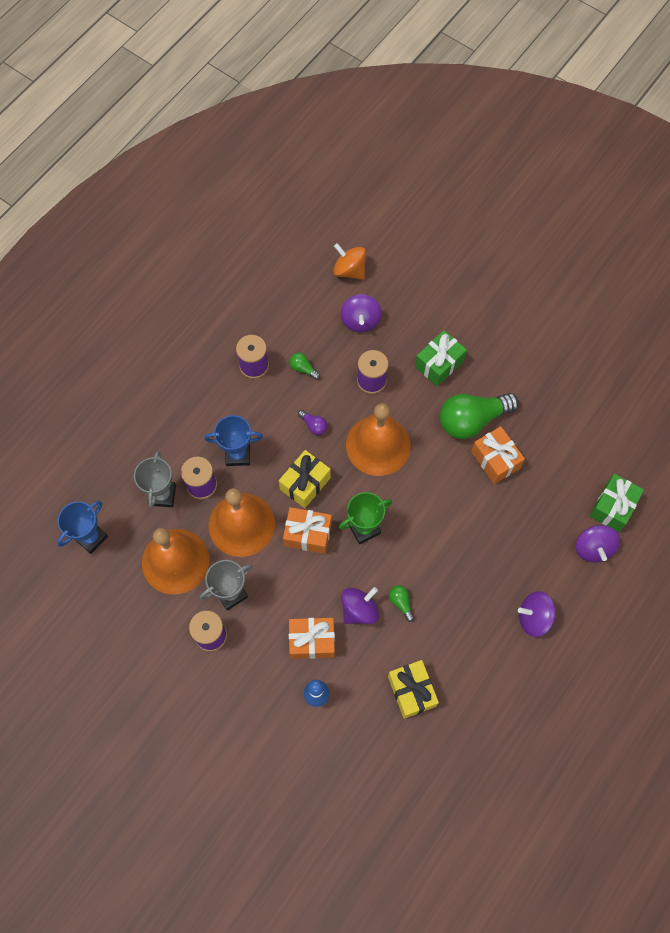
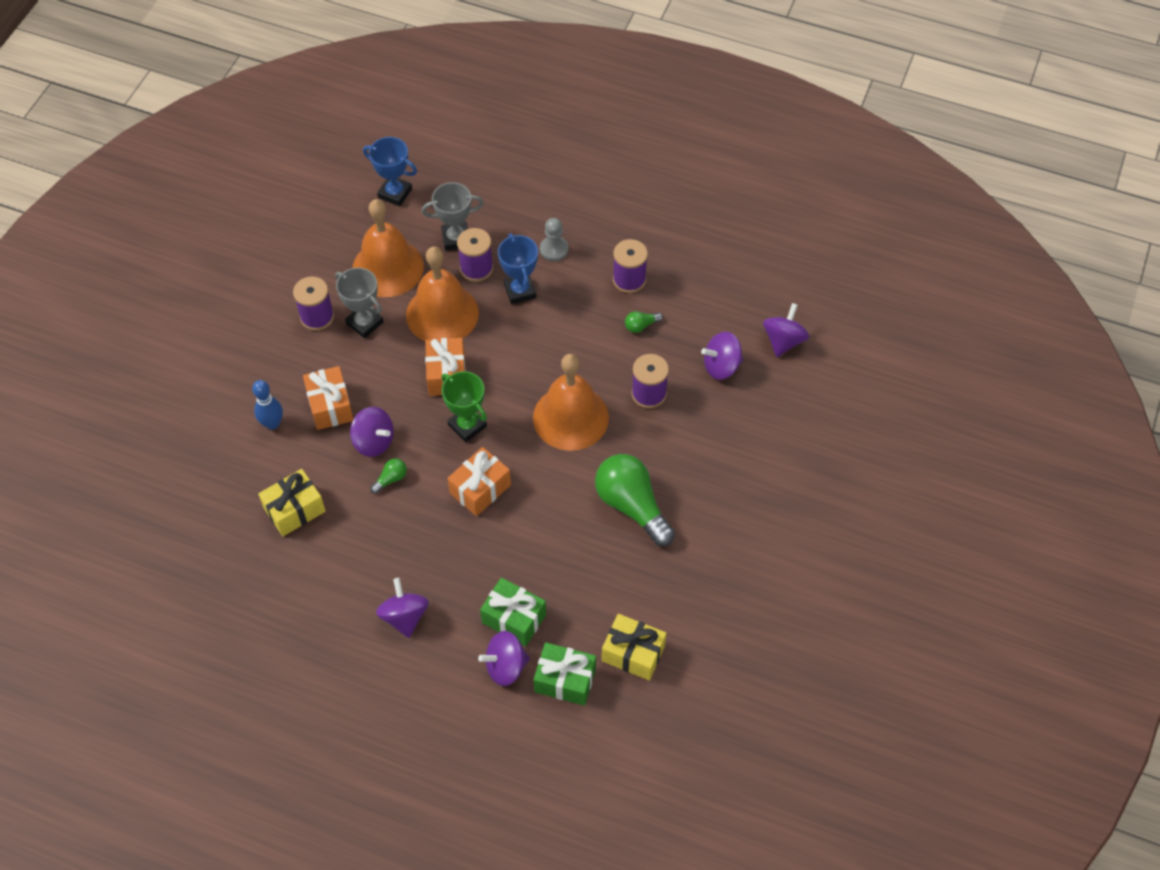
camera: 75 degrees right, 10 degrees down
yellow gift [279,450,331,508] -> yellow gift moved to [602,614,666,681]
green light bulb [290,353,320,380] -> green light bulb turned 135 degrees counterclockwise [625,311,663,333]
purple light bulb [298,410,327,435] -> none
orange spinning top [333,243,366,280] -> purple spinning top [763,303,809,357]
green gift [415,330,467,386] -> green gift moved to [480,577,546,646]
orange gift [471,426,525,484] -> orange gift moved to [447,447,511,516]
none -> grey pawn [540,218,568,262]

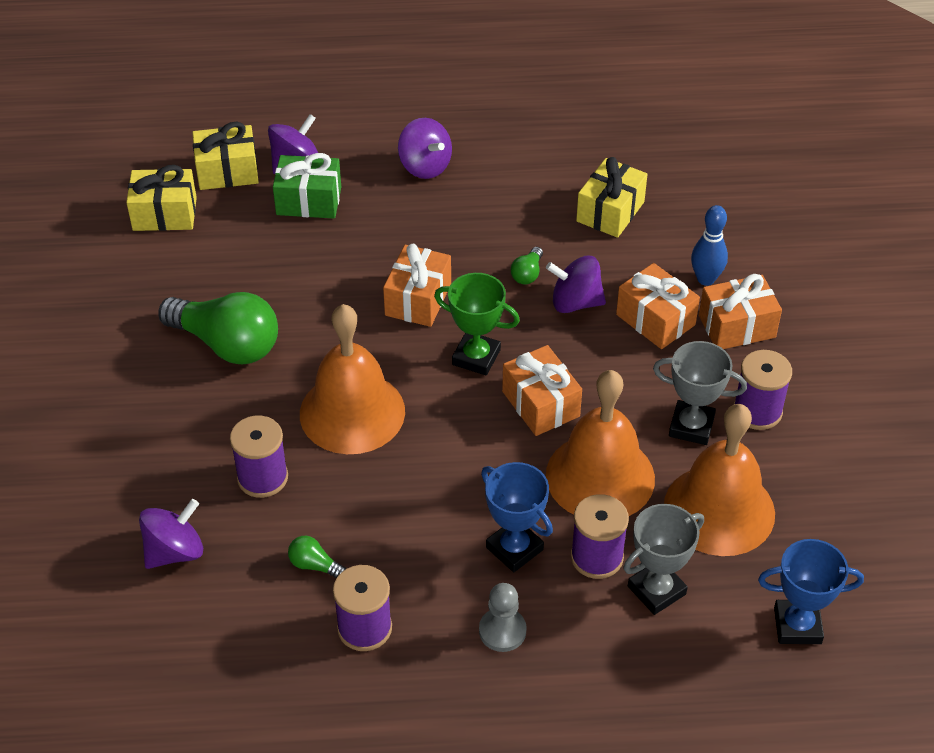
camera: 155 degrees right, 10 degrees down
green gift [533,642,596,706] -> yellow gift [192,122,259,190]
green light bulb [625,311,663,333] -> green light bulb turned 105 degrees counterclockwise [288,536,346,578]
purple spinning top [763,303,809,357] -> none
none -> orange gift [699,274,782,349]

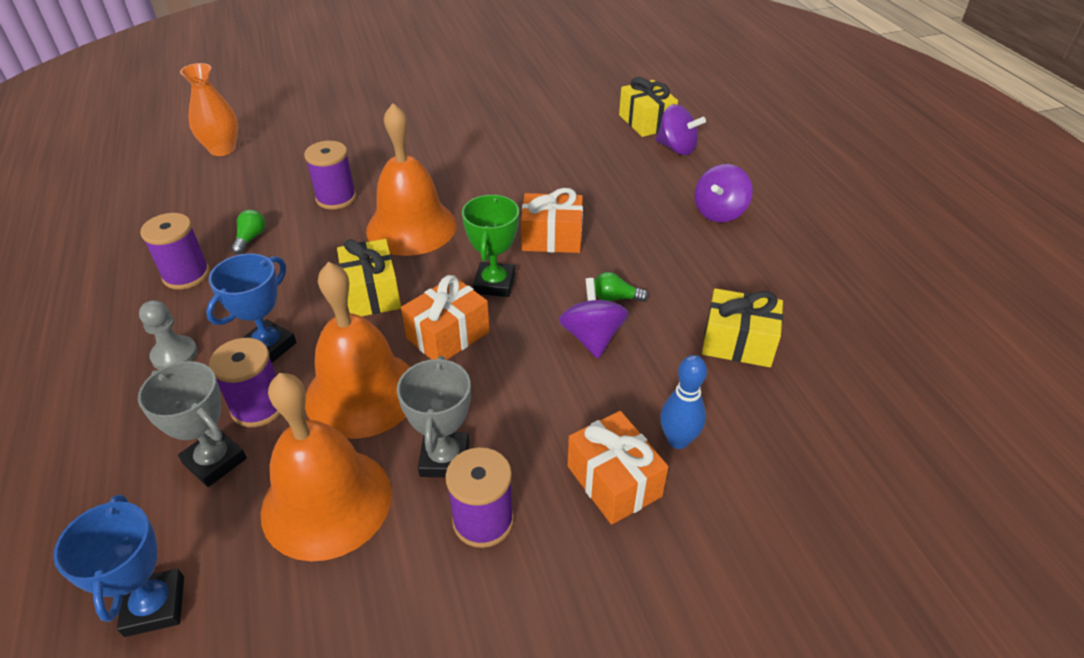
camera: 75 degrees right, 5 degrees down
yellow gift [126,165,197,231] -> yellow gift moved to [337,239,401,317]
purple spinning top [139,499,203,569] -> none
green light bulb [158,292,278,364] -> none
green gift [273,153,341,219] -> none
orange gift [616,263,700,349] -> none
none -> orange vase [180,63,238,156]

